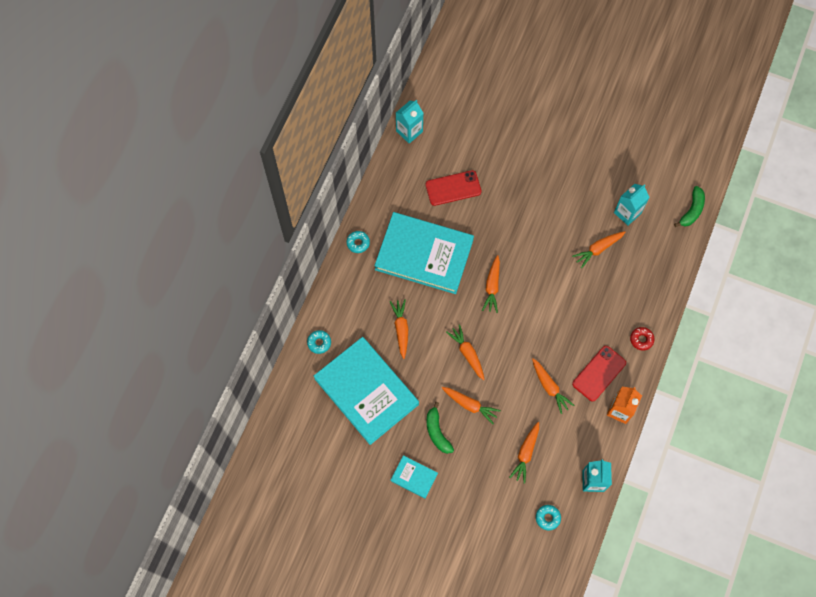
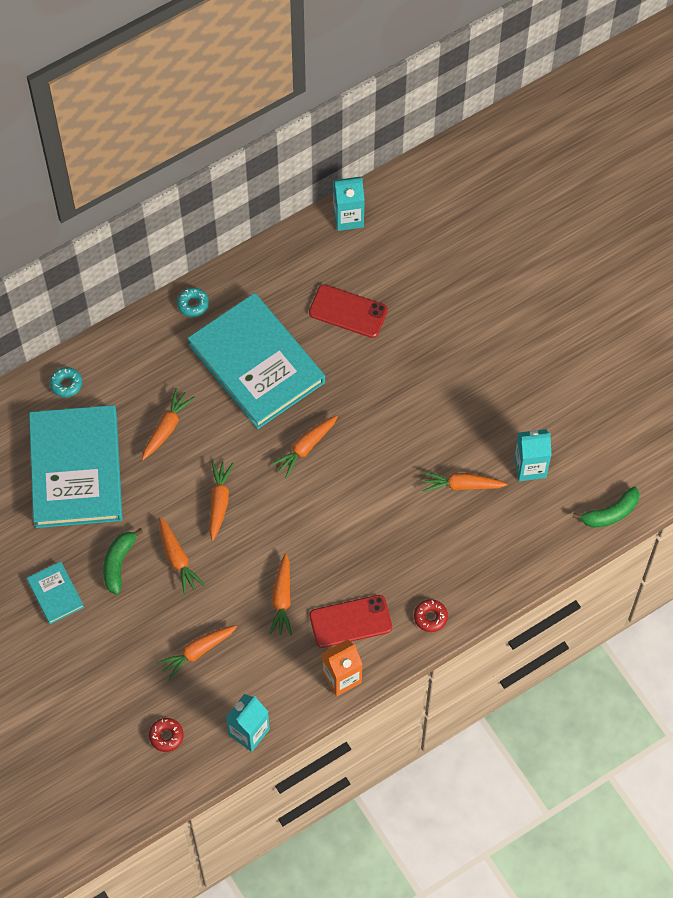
camera: 35 degrees right, 5 degrees down
turquoise donut [536,505,561,530] -> red donut [149,718,184,752]

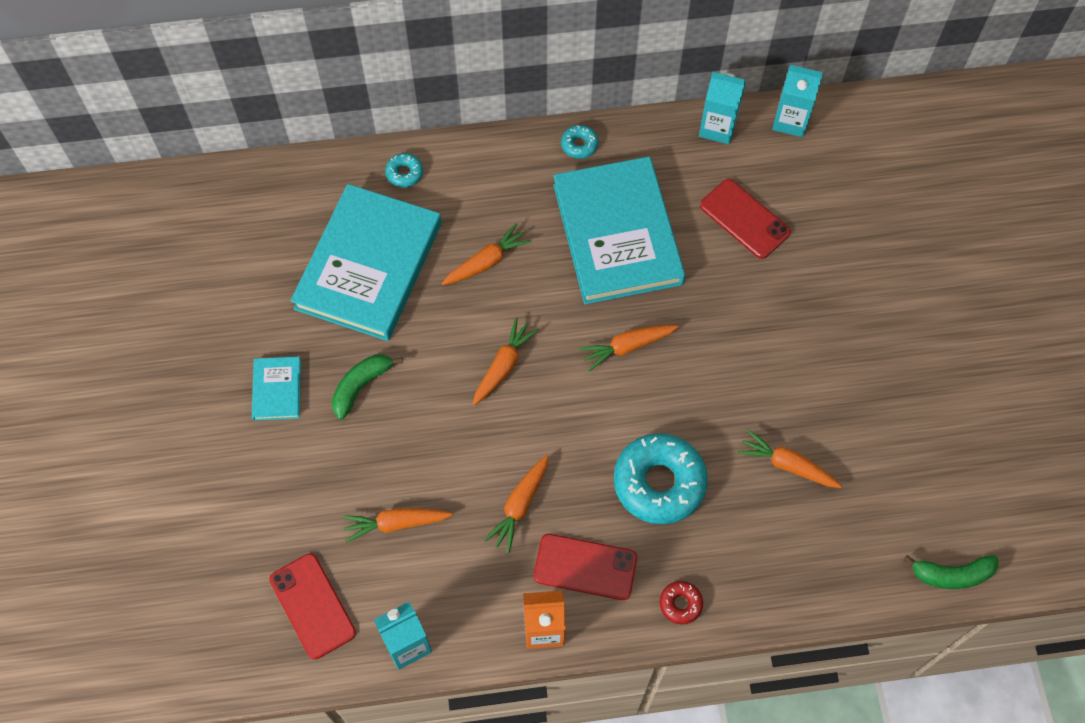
camera: 25 degrees right, 0 degrees up
red donut [149,718,184,752] -> red phone [270,554,356,659]
orange carrot [159,517,205,595] -> none
turquoise carton [514,429,552,481] -> turquoise carton moved to [699,72,746,144]
none -> turquoise donut [614,433,708,524]

